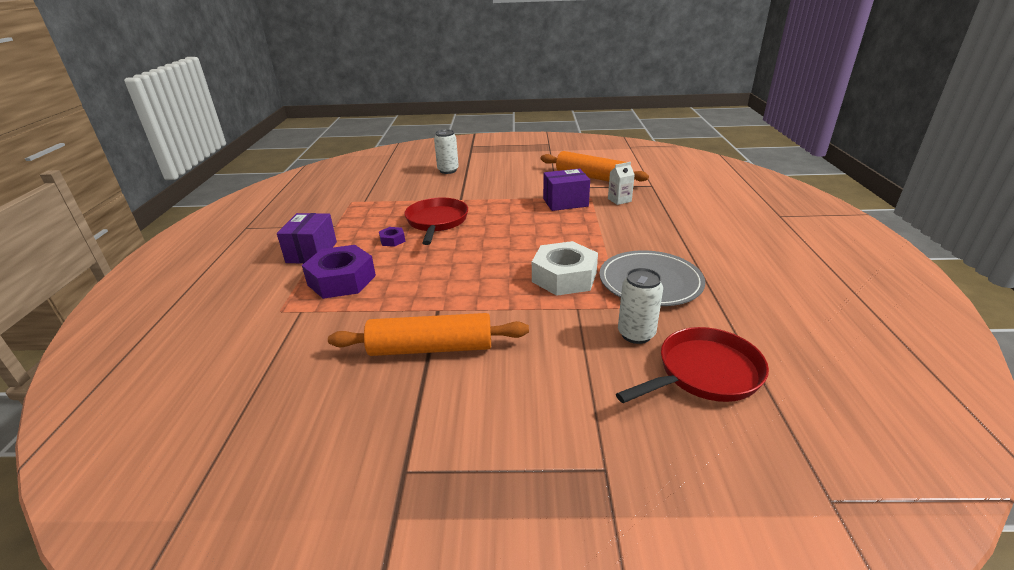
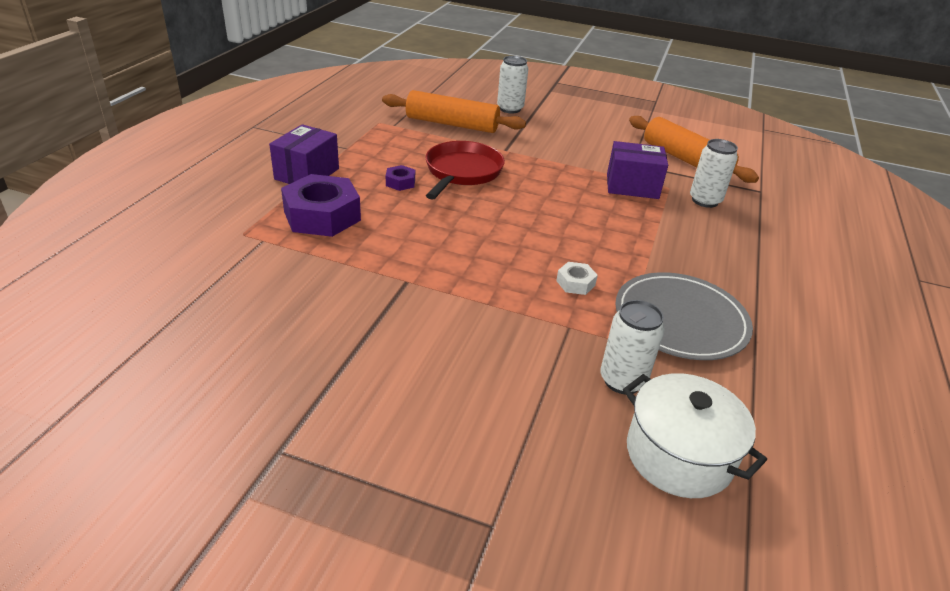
camera: 15 degrees right, 5 degrees up
orange rolling pin [328,313,529,356] -> orange rolling pin moved to [382,90,526,133]
white nut [532,241,598,296] -> white nut [556,262,598,295], size x0.45
white carton [608,162,635,205] -> white can [690,139,738,208]
red pan [616,327,769,403] -> white pot [623,373,767,498]

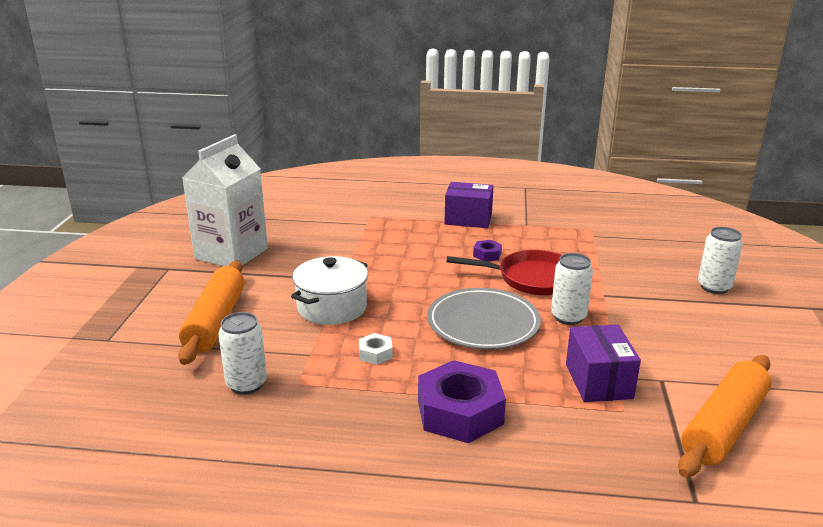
camera: 80 degrees right, 10 degrees down
purple nut [281,174,361,237] -> purple nut moved to [418,360,506,443]
orange rolling pin [382,90,526,133] -> orange rolling pin moved to [178,261,244,365]
grey plate [615,272,753,360] -> grey plate moved to [427,288,541,349]
white pot [623,373,767,498] -> white pot moved to [291,256,368,325]
white can [690,139,738,208] -> white can moved to [551,253,593,325]
none -> white carton [182,134,268,266]

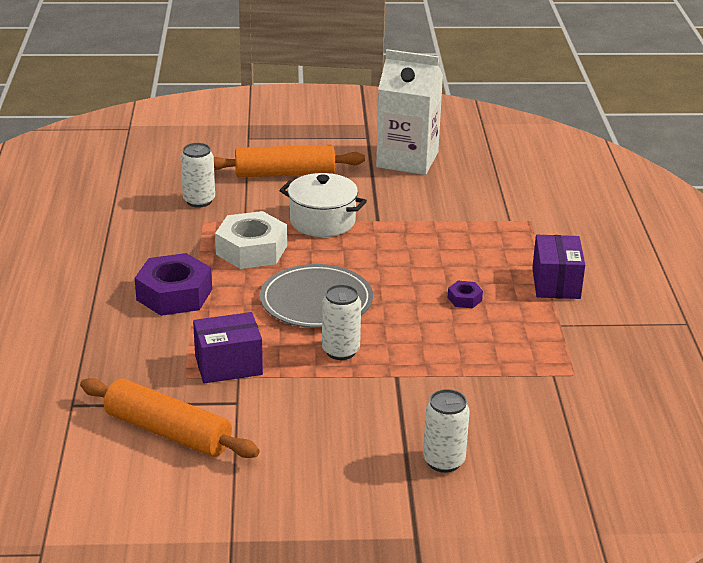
camera: 80 degrees right, 5 degrees up
white nut [359,333,393,365] -> white nut [215,211,287,269], size x2.20
red pan [447,250,562,295] -> none

